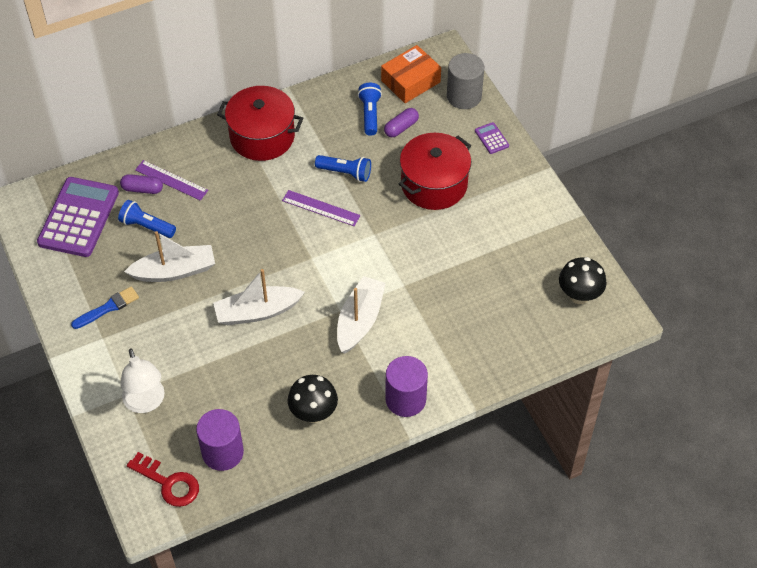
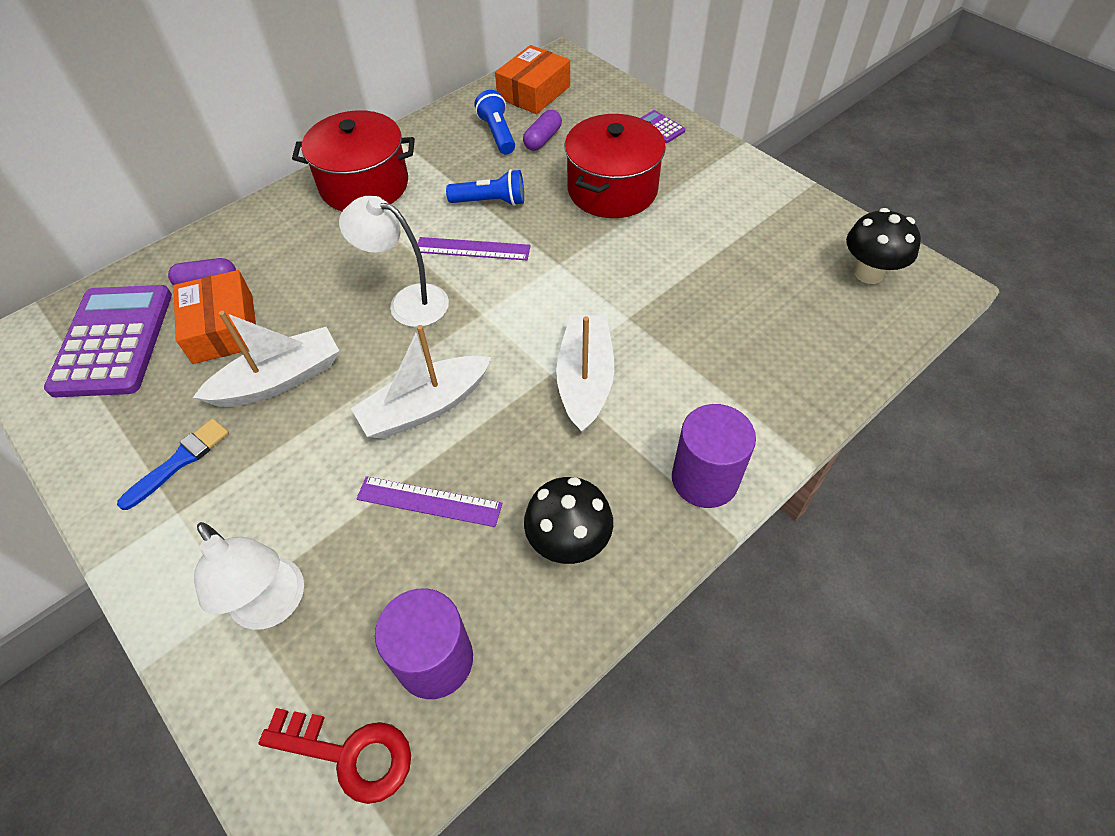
camera: 15 degrees left, 0 degrees up
blue flashlight [118,200,176,238] -> orange box [173,270,256,364]
purple ruler [135,160,208,201] -> purple ruler moved to [356,476,502,527]
grey cylinder [447,53,484,109] -> none
none -> white lamp [339,196,449,327]

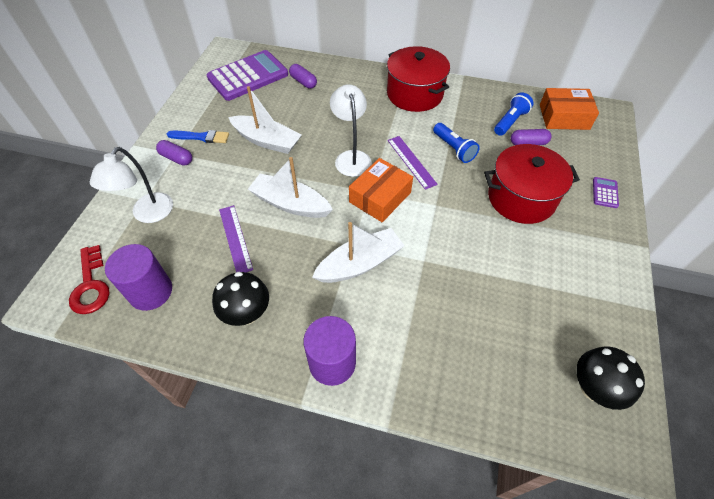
camera: 55 degrees right, 0 degrees up
orange box [173,270,256,364] -> orange box moved to [349,158,413,222]
none -> purple capsule [156,140,192,166]

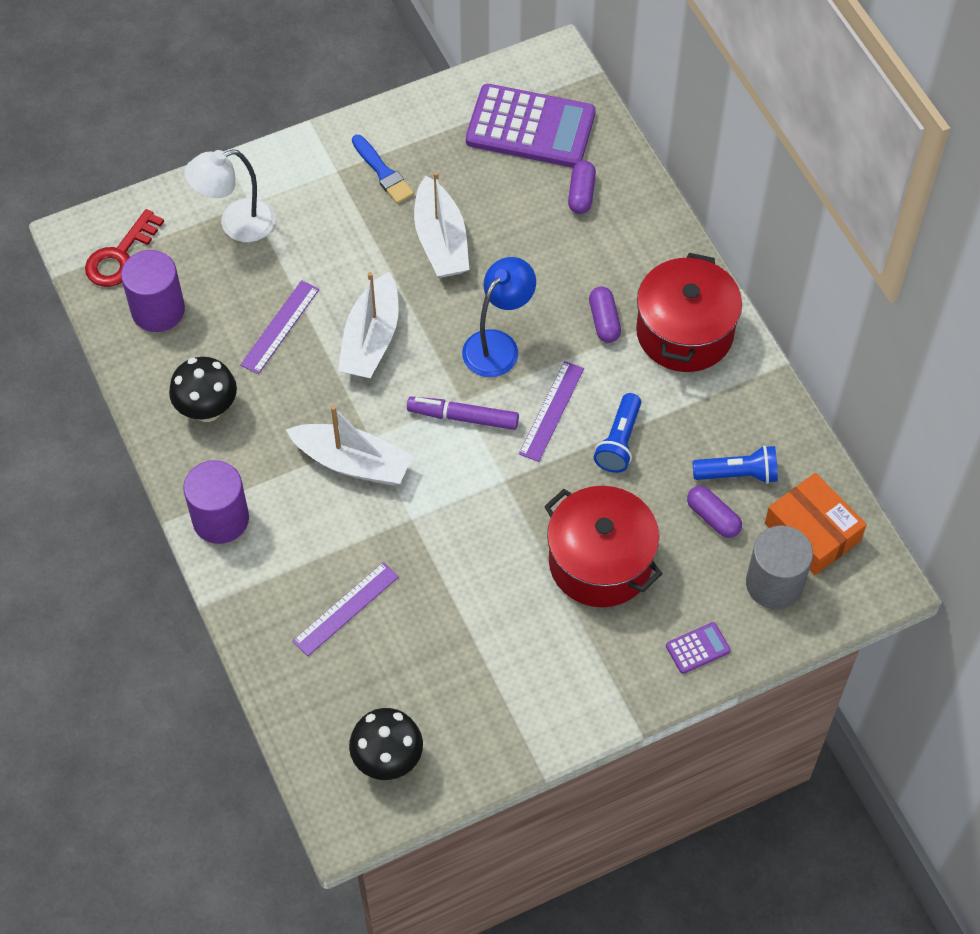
camera: 50 degrees right, 5 degrees up
purple capsule [156,140,192,166] -> purple capsule moved to [589,286,621,343]
white boat [248,157,333,218] -> white boat turned 150 degrees counterclockwise [338,272,399,378]
white lamp [330,84,372,177] -> blue lamp [462,257,536,377]
orange box [349,158,413,222] -> purple marker [407,396,519,430]
none -> purple ruler [292,562,399,656]
none -> grey cylinder [746,525,813,609]

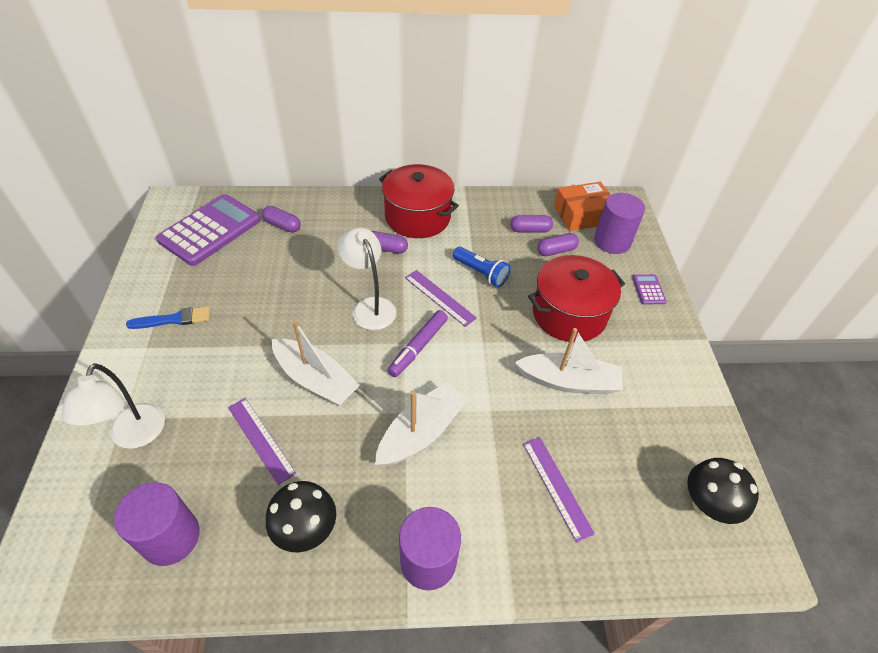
camera: 70 degrees left, 10 degrees down
red key [85,209,164,287] -> none
white boat [414,172,469,278] -> white boat moved to [514,328,623,394]
blue lamp [462,257,536,377] -> white lamp [337,227,396,330]
blue flashlight [692,445,778,484] -> purple capsule [510,215,553,232]
grey cylinder [746,525,813,609] -> purple cylinder [594,193,645,254]

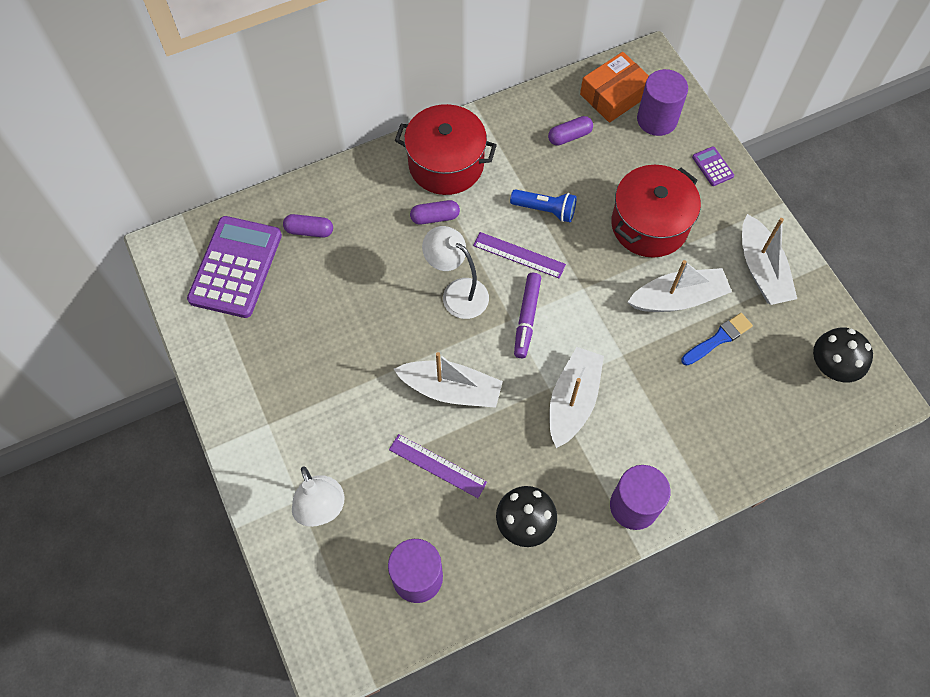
camera: 20 degrees left, 15 degrees up
blue brush [126,306,210,329] -> blue brush moved to [681,313,753,365]
purple ruler [523,437,595,542] -> none
purple capsule [537,233,579,256] -> none
none -> white boat [742,214,797,305]

